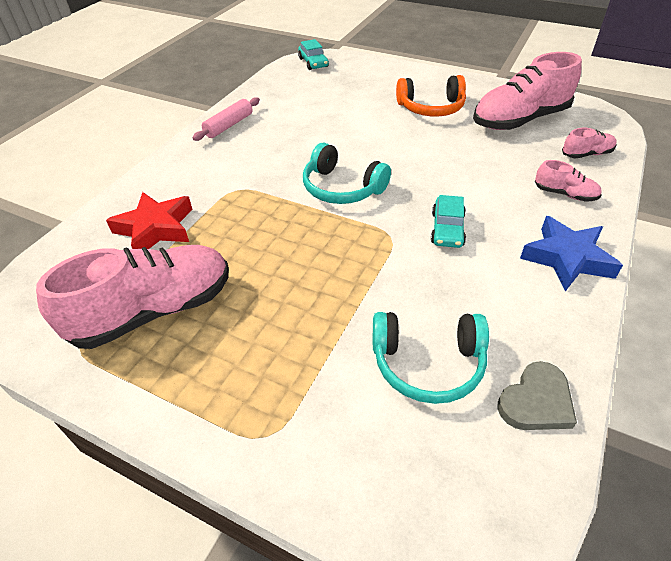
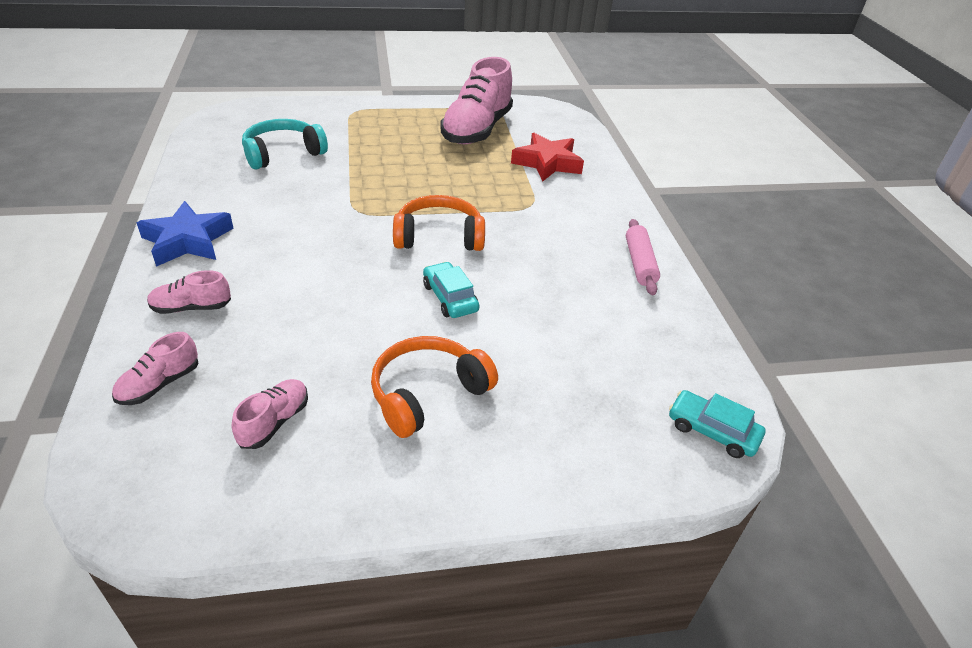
camera: 140 degrees right, 5 degrees down
turquoise headphones [303,143,391,204] -> orange headphones [393,195,485,251]
turquoise car [431,195,466,248] -> turquoise car moved to [423,262,480,318]
pink shoe [473,52,582,130] -> pink shoe [232,379,308,449], size x0.46
grey heart [498,361,577,430] -> none

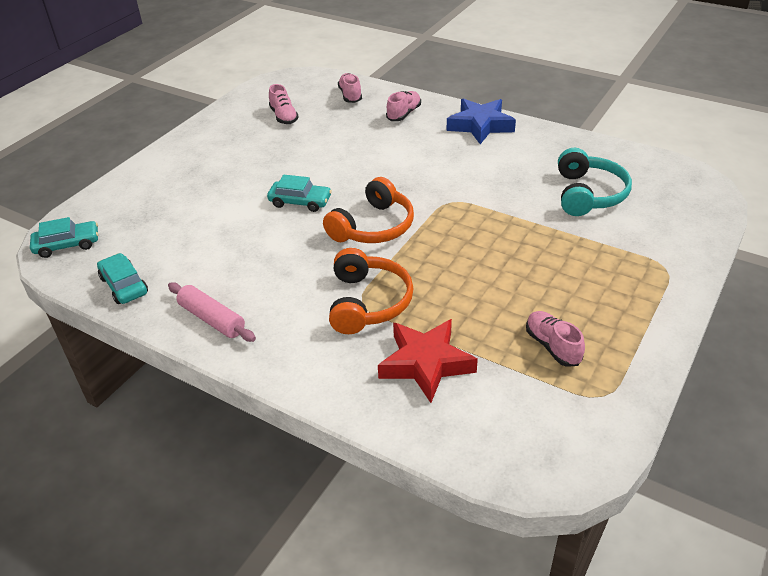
camera: 135 degrees right, 0 degrees up
orange headphones [371,336,498,438] -> orange headphones moved to [329,248,414,334]
pink shoe [441,57,513,144] -> pink shoe [526,311,585,367], size x0.46
none -> turquoise car [97,253,148,304]

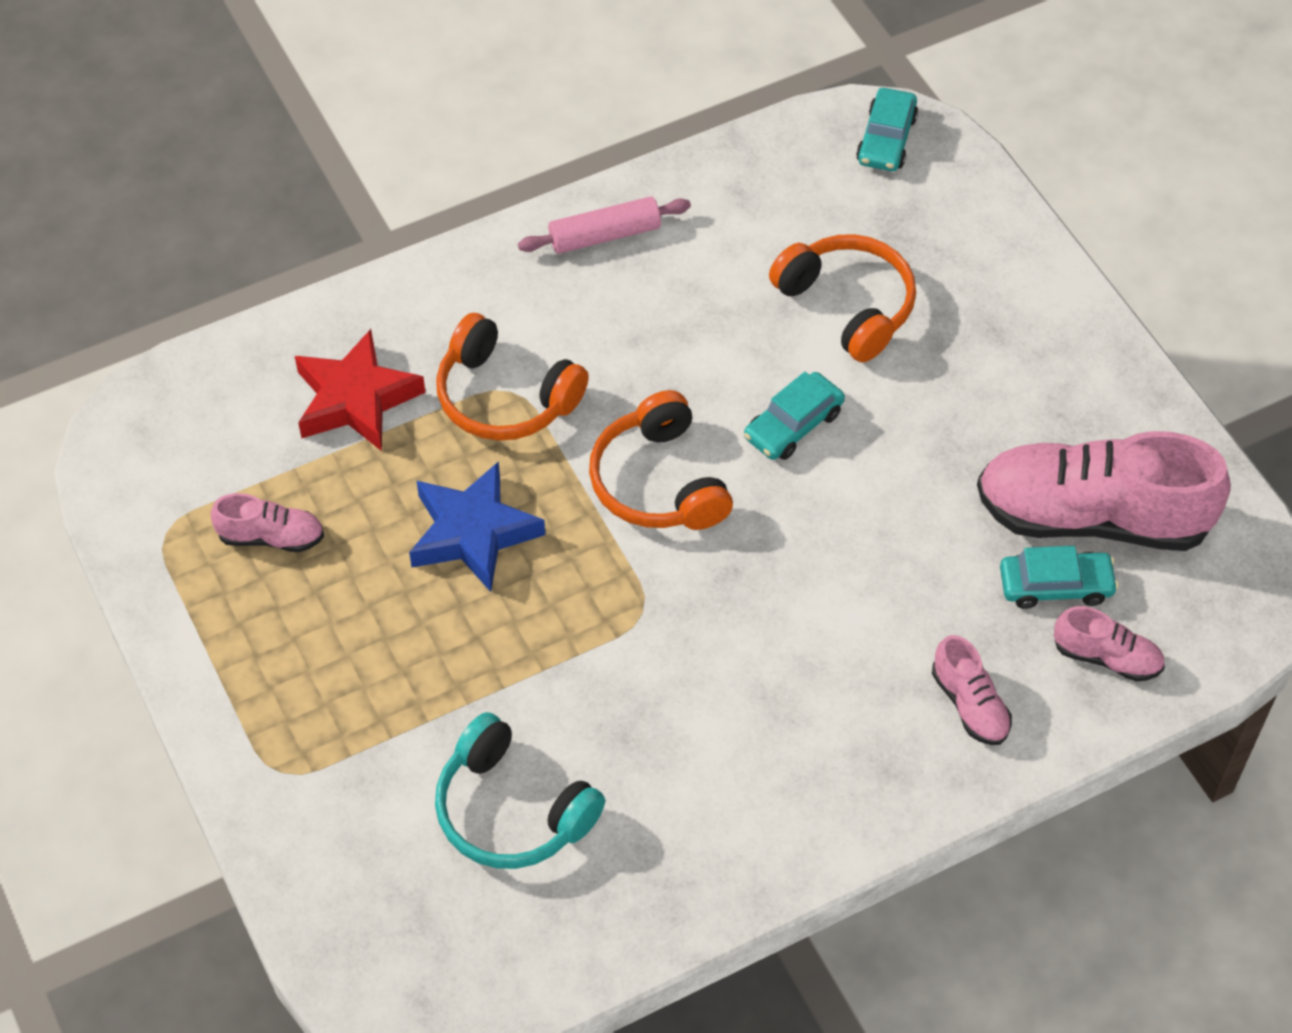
camera: 120 degrees right, 15 degrees up
turquoise car [97,253,148,304] -> turquoise car moved to [1000,546,1119,609]
pink shoe [269,84,299,124] -> pink shoe [977,431,1231,551], size x2.18
blue star [447,98,516,144] -> blue star moved to [409,461,545,592]
none -> orange headphones [769,234,916,362]

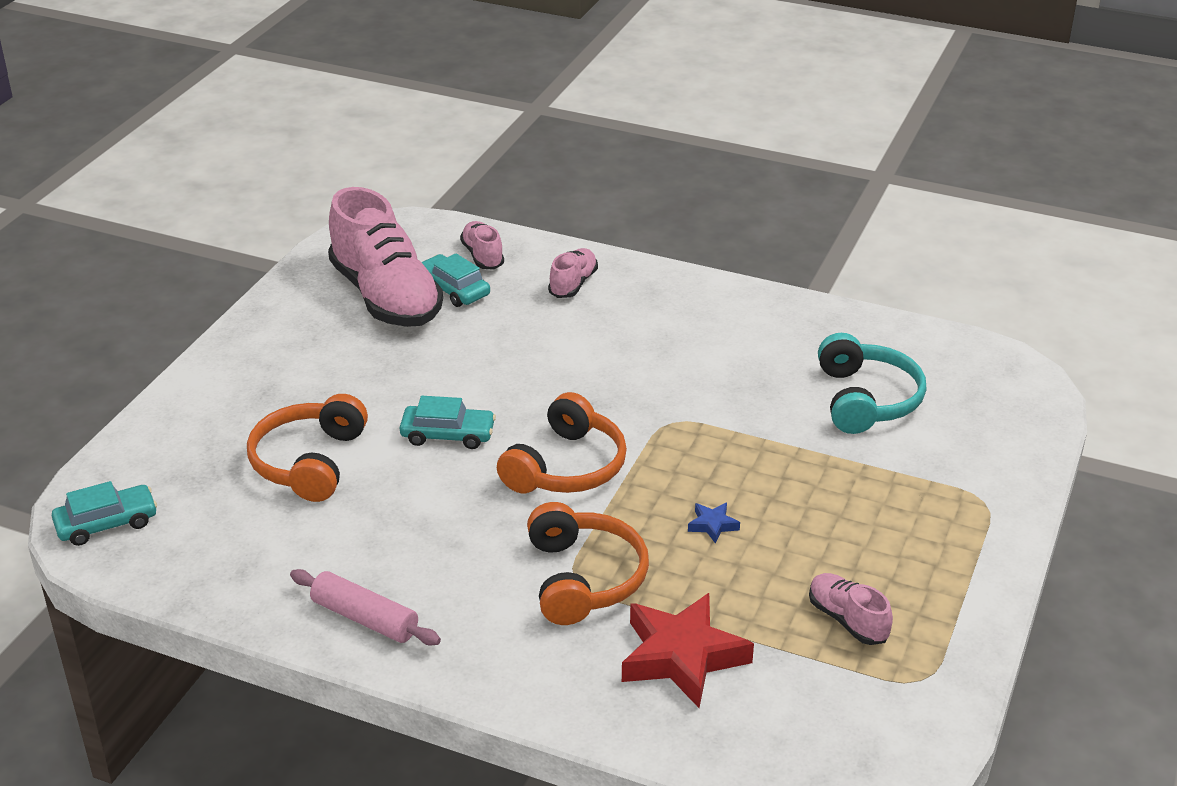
camera: 130 degrees left, 20 degrees down
blue star [409,461,545,592] -> blue star [688,503,740,544], size x0.43

